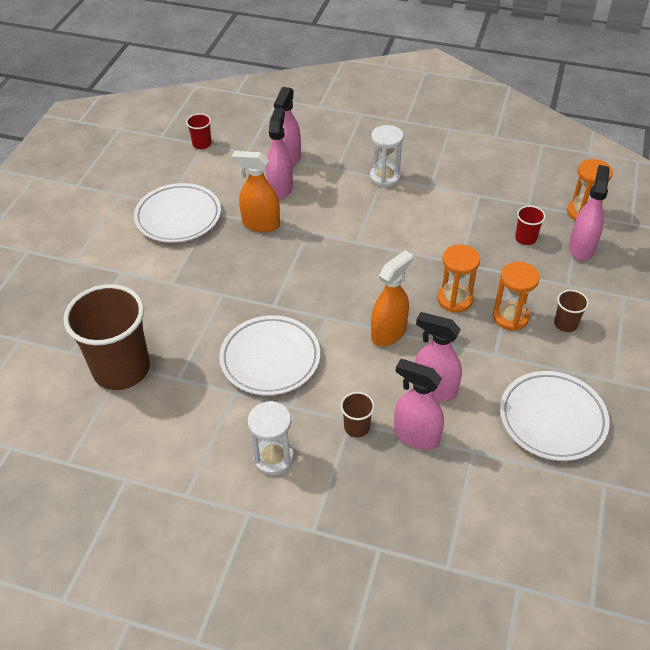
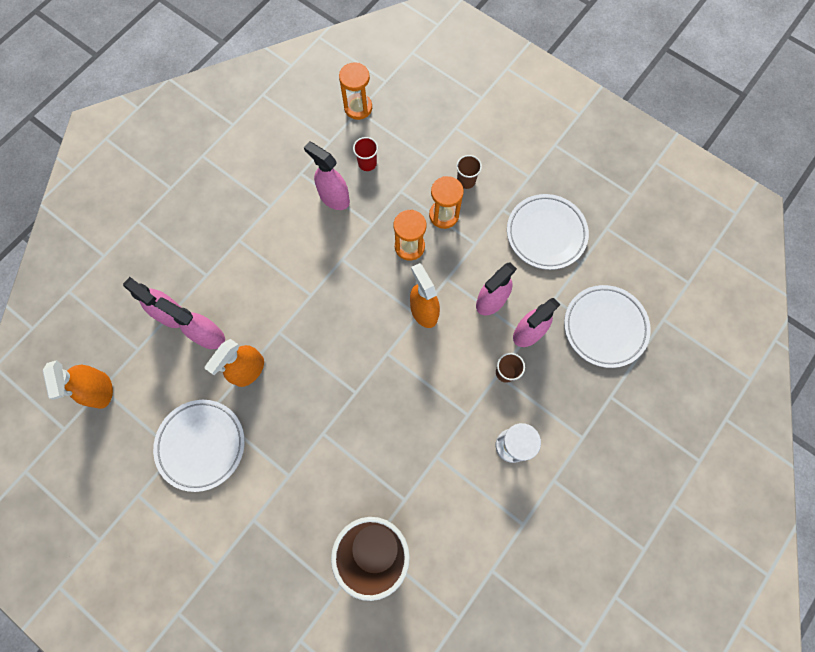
camera: 70 degrees left, 25 degrees up
red cup [186,114,212,149] -> orange spray bottle [43,360,113,409]
white plate [219,315,320,396] -> white plate moved to [564,285,651,368]
white hourglass [370,125,404,187] -> none
pink spray bottle [569,165,610,261] -> pink spray bottle moved to [304,141,350,210]

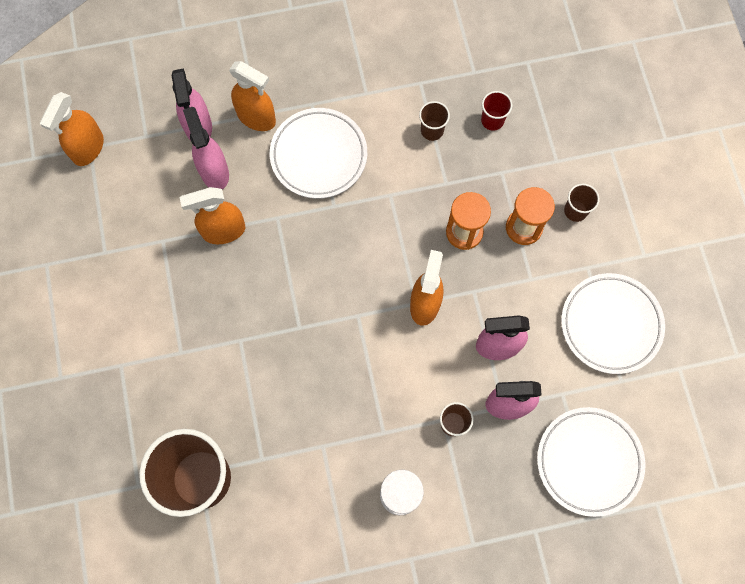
camera: 40 degrees right, 0 degrees up
white plate [153,400,245,492] -> white plate moved to [270,108,367,199]
pink spray bottle [304,141,350,210] -> brown cup [419,101,450,141]
orange hourglass [339,62,372,120] -> none
none -> orange spray bottle [229,61,276,131]

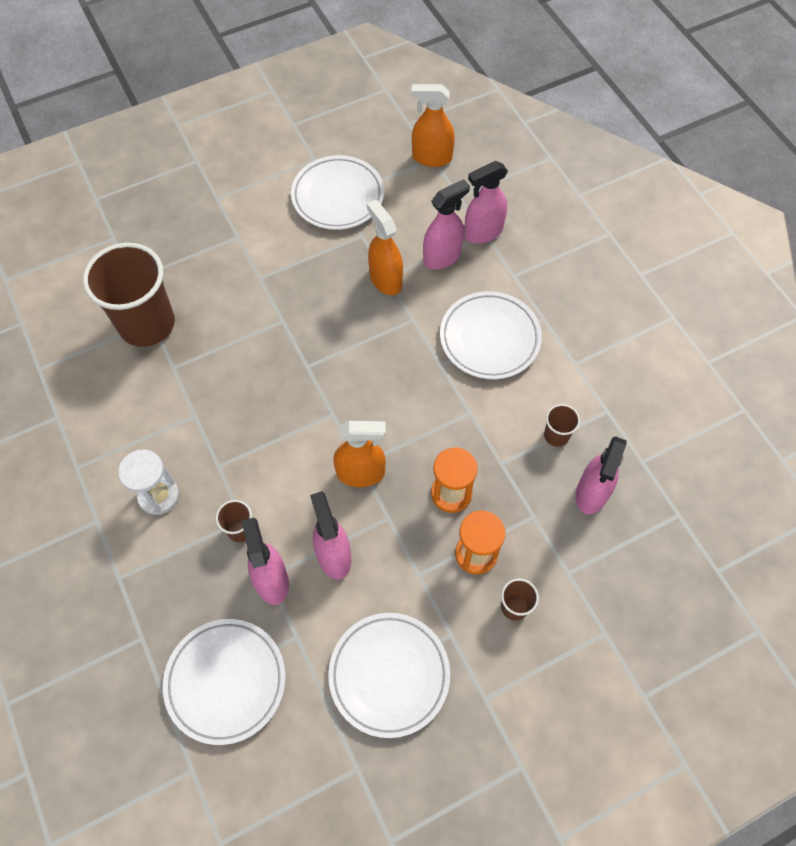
camera: 75 degrees right, 10 degrees down
orange spray bottle [229,61,276,131] -> none
red cup [481,91,513,131] -> pink spray bottle [575,436,627,514]
none -> white plate [291,155,384,230]

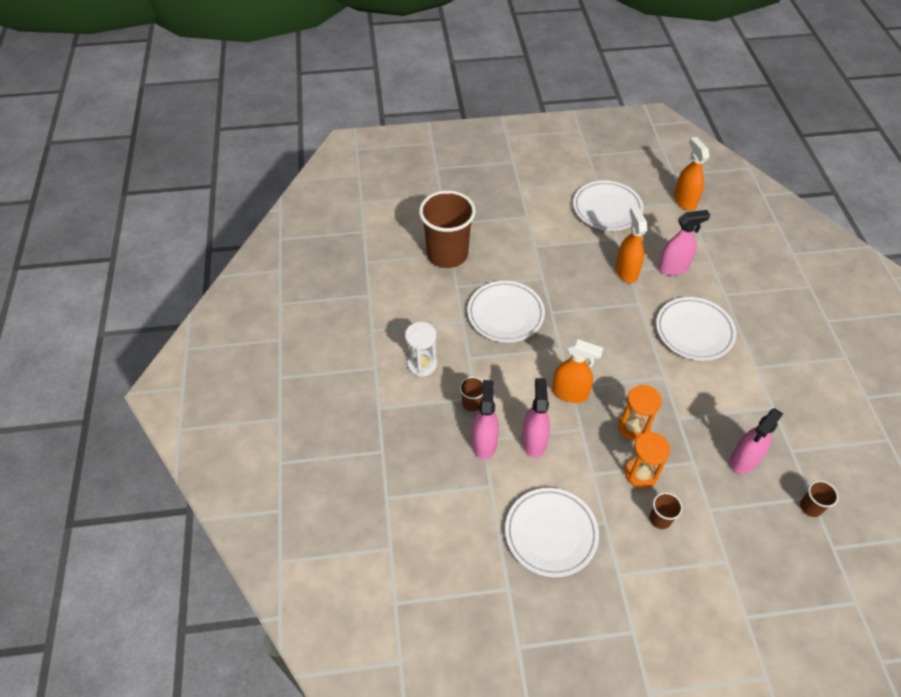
camera: 20 degrees right, 10 degrees down
white plate [163,619,286,745] -> white plate moved to [467,281,545,343]
orange spray bottle [411,84,455,167] -> orange spray bottle turned 45 degrees clockwise [674,137,710,211]
pink spray bottle [464,161,508,244] -> none
brown cup [544,404,580,447] -> brown cup moved to [800,480,838,517]

